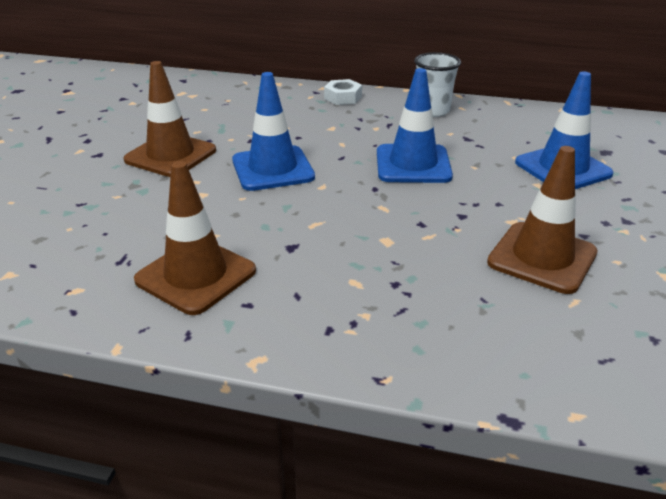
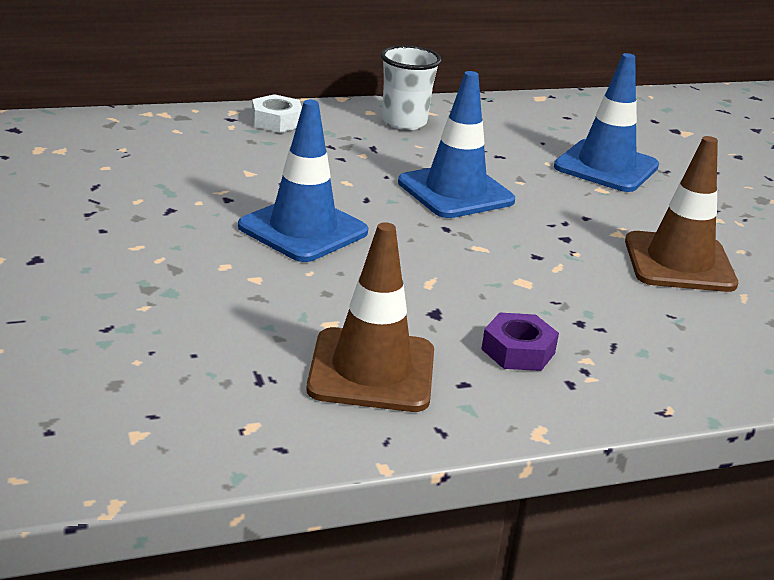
camera: 35 degrees left, 5 degrees down
brown traffic cone [124,61,216,177] -> none
none -> purple nut [481,313,559,371]

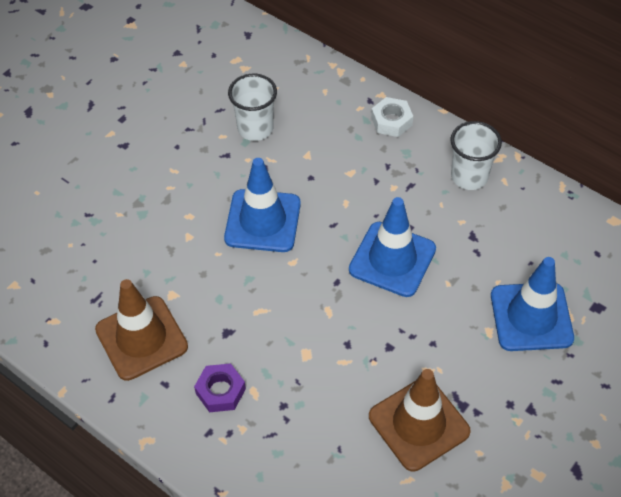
camera: 60 degrees right, 25 degrees up
none -> white cup [228,74,277,141]

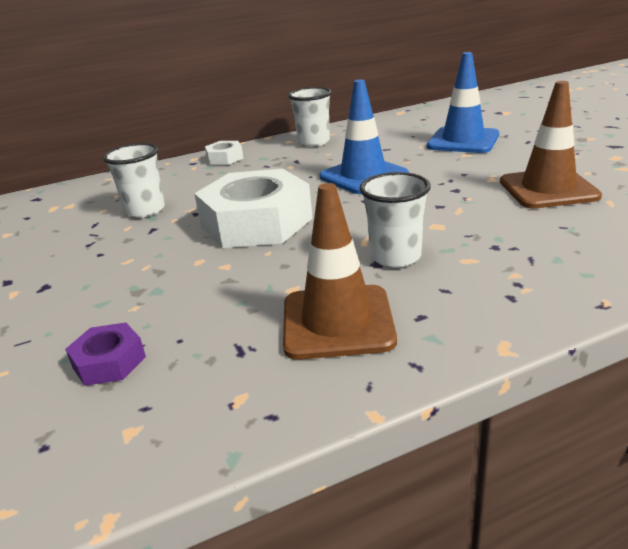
camera: 60 degrees left, 25 degrees down
purple nut [194,363,246,412] -> purple nut moved to [65,322,146,386]
blue traffic cone [224,158,301,252] -> white nut [194,168,313,248]
none -> white cup [359,172,431,268]

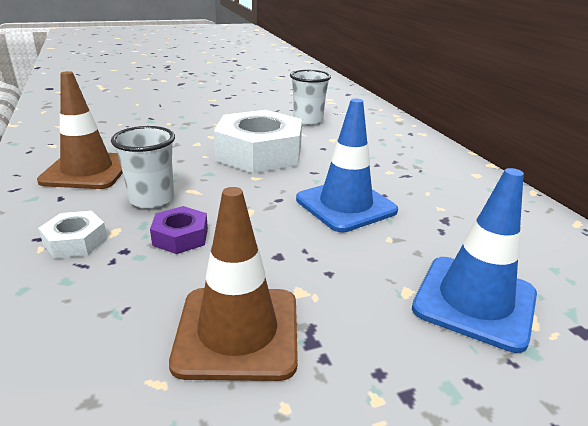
camera: 90 degrees right, 0 degrees up
purple nut [65,322,146,386] -> purple nut moved to [150,206,208,254]
white nut [205,141,244,165] -> white nut moved to [38,211,107,259]
white cup [288,87,332,147] -> none

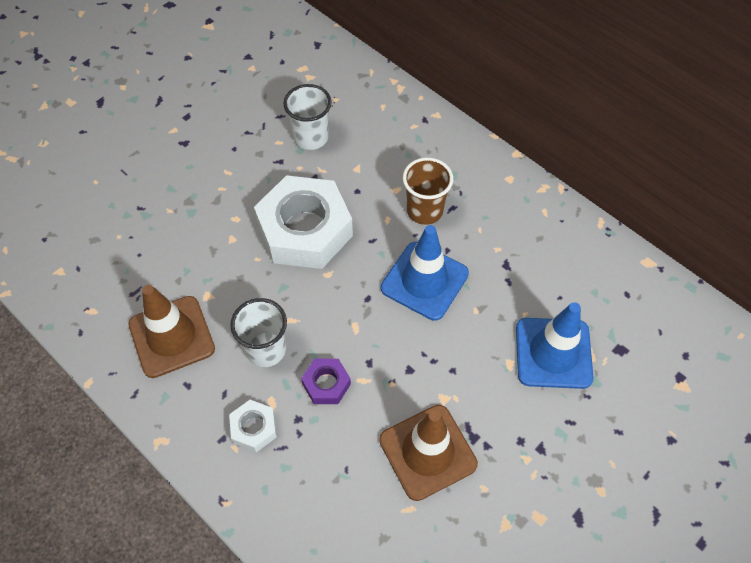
camera: 25 degrees left, 30 degrees up
none -> brown cup [403,157,453,225]

